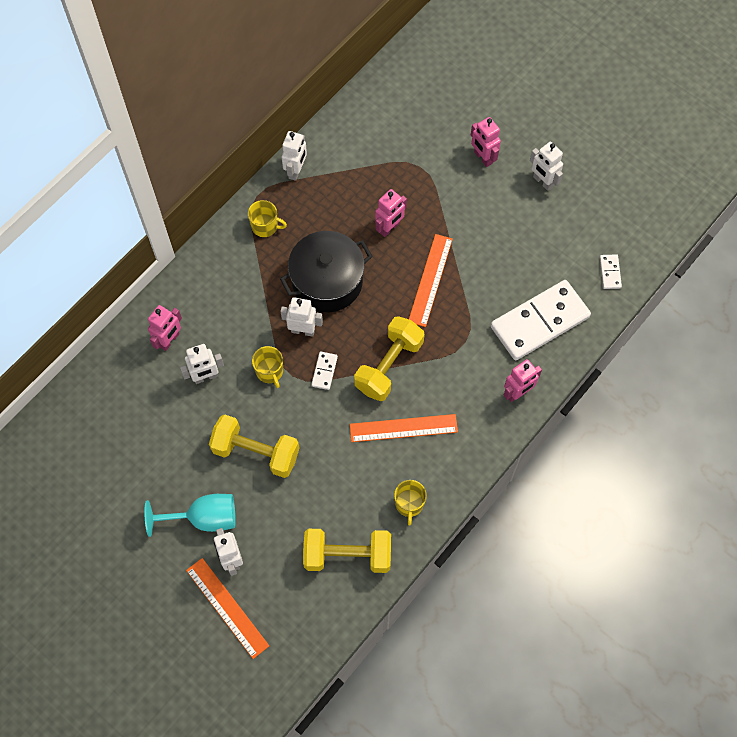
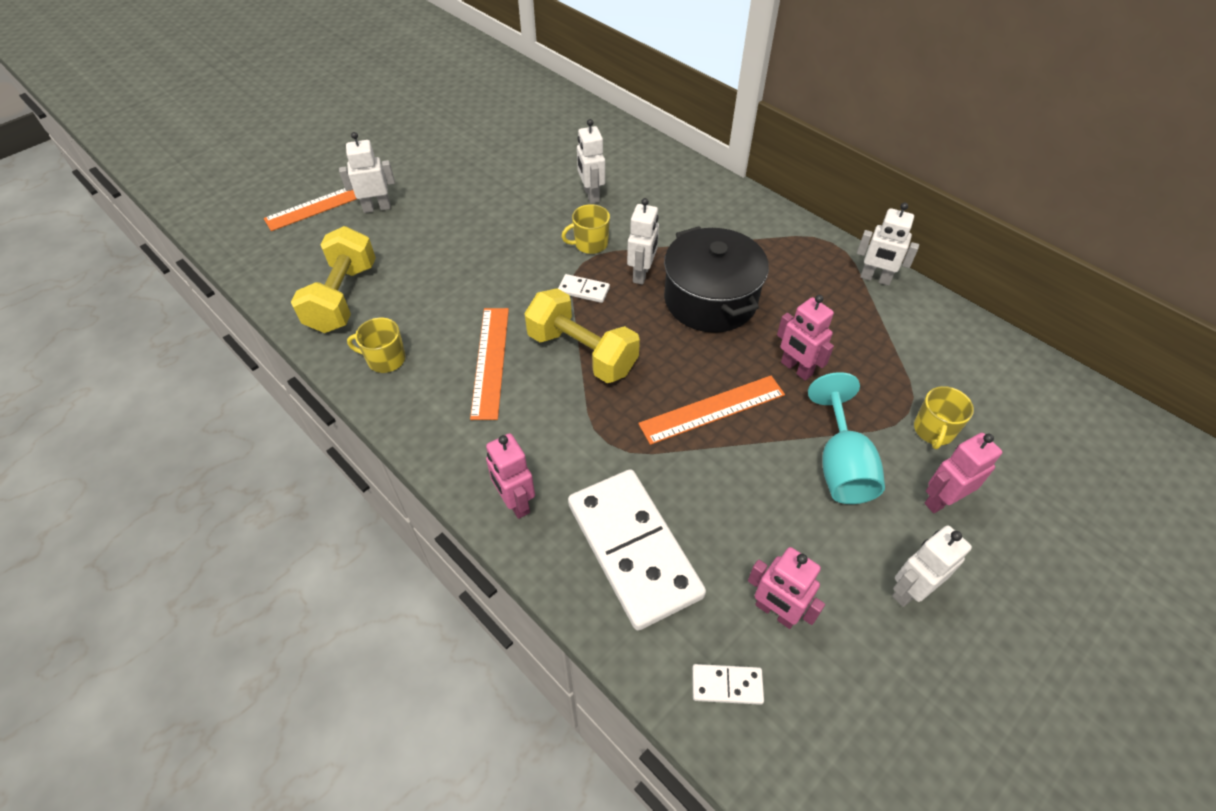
camera: 95 degrees right, 15 degrees down
turquoise goblet [144,494,236,537] -> turquoise goblet moved to [808,372,885,504]
pink robot [148,305,182,351] -> pink robot moved to [748,547,825,629]
yellow dumbbell [209,414,299,478] -> none
yellow mug [248,200,287,237] -> yellow mug moved to [914,386,974,449]
orange ruler [409,234,453,327] -> orange ruler turned 45 degrees counterclockwise [638,376,785,445]

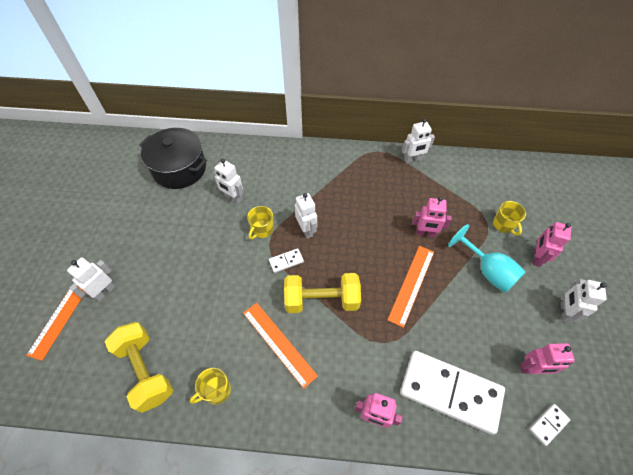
camera: 40 degrees left, 5 degrees up
black pot [664,226,769,333] -> black pot moved to [139,128,207,189]

